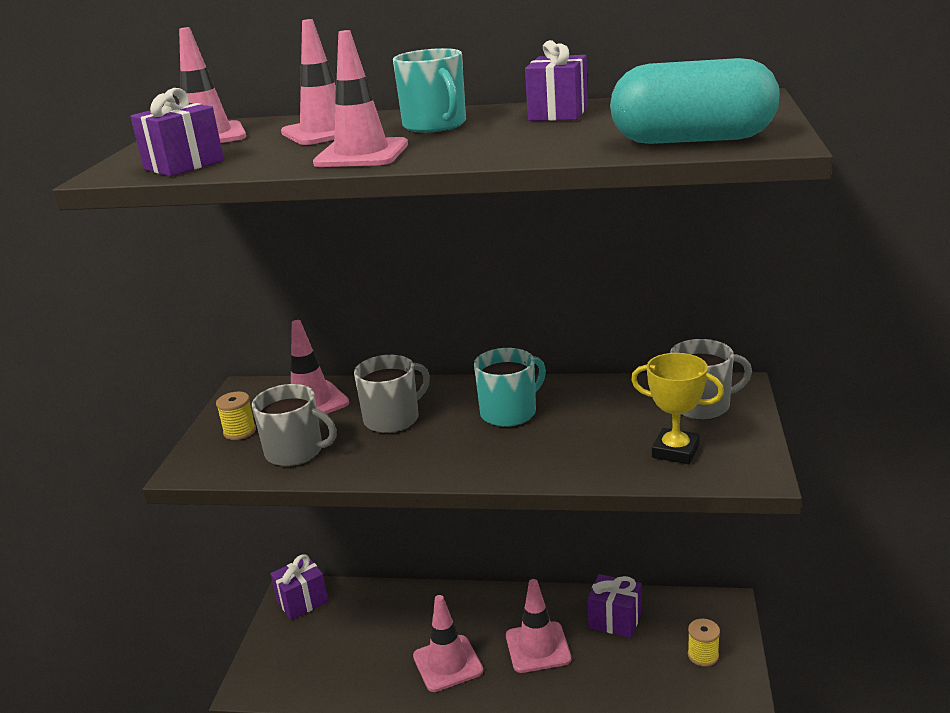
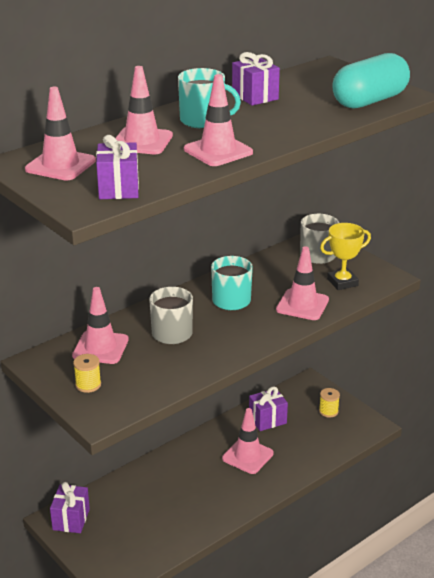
camera: 50 degrees left, 5 degrees up
grey mug [252,384,337,466] -> none
pink traffic cone [413,595,483,692] -> pink traffic cone moved to [276,246,329,320]

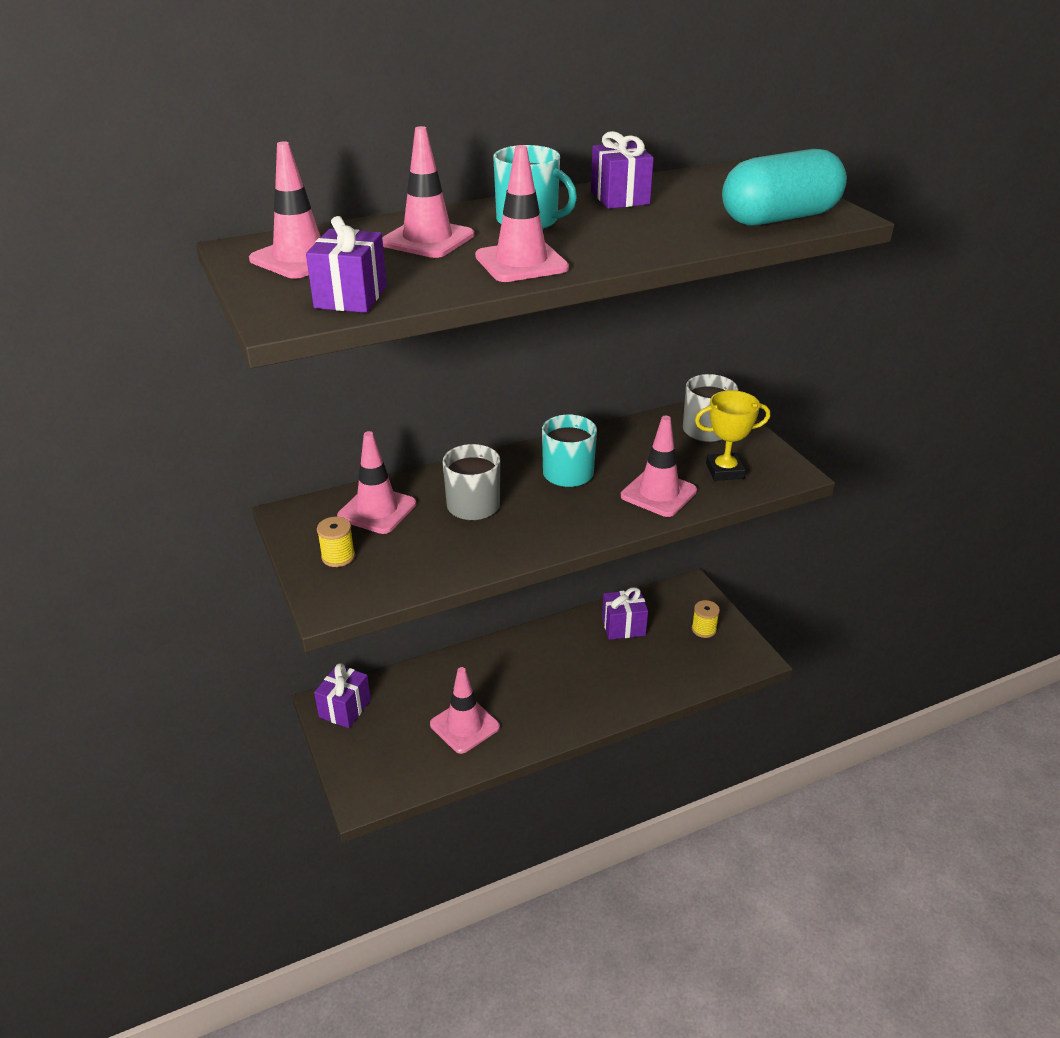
camera: 15 degrees right, 5 degrees up
pink traffic cone [222,408,274,474] -> pink traffic cone moved to [430,667,500,754]

